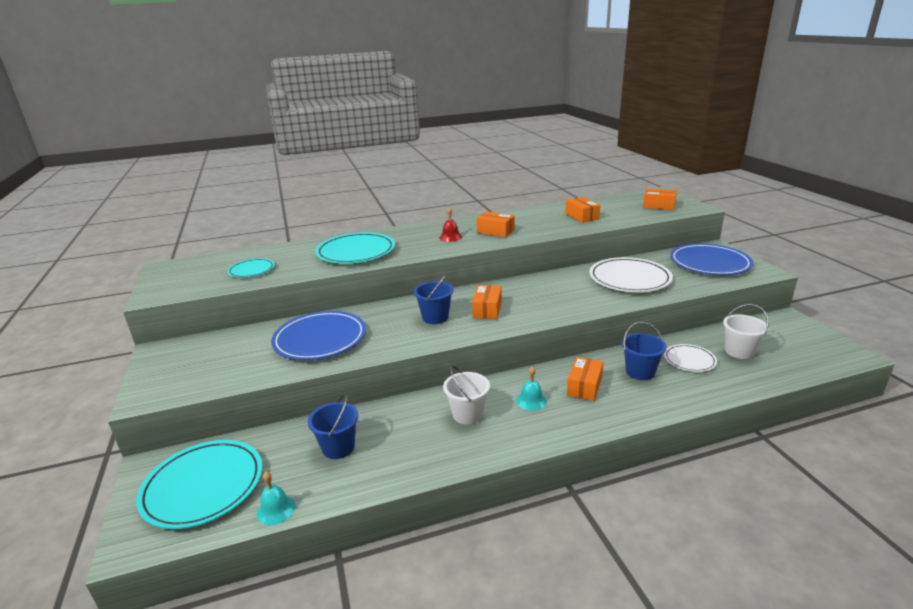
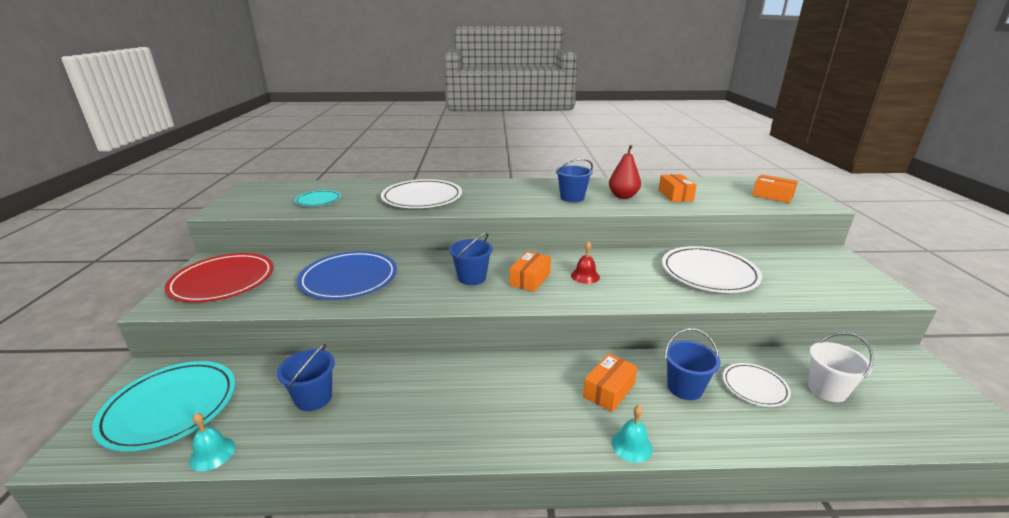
camera: 15 degrees right, 0 degrees up
turquoise plate [315,232,395,264] -> white plate [381,179,462,208]
red bell [439,207,462,242] -> red bell moved to [571,241,600,284]
white bucket [443,366,490,424] -> none
orange box [477,212,515,237] -> blue bucket [556,159,593,202]
turquoise bell [516,367,547,411] -> turquoise bell moved to [612,405,653,463]
blue plate [670,244,753,275] -> none
none -> red plate [164,253,274,303]
none -> red pear [609,145,641,199]

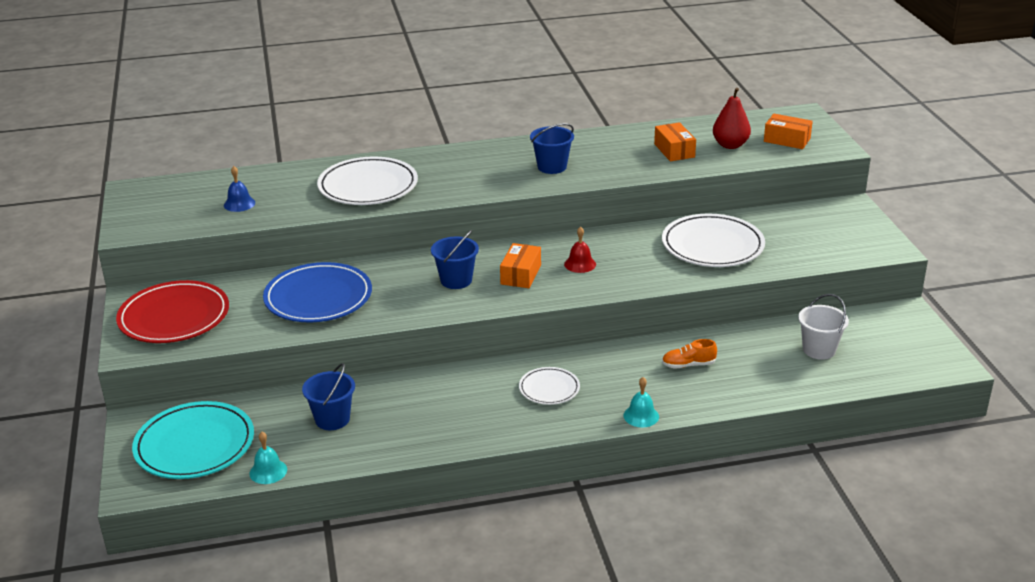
camera: 10 degrees left, 5 degrees up
turquoise plate [295,190,341,206] -> blue bell [224,166,255,212]
orange box [583,353,638,412] -> none
red pear [609,145,641,199] -> red pear moved to [713,88,751,149]
blue bucket [665,328,721,400] -> orange shoe [662,339,717,369]
white plate [723,363,791,407] -> white plate moved to [519,367,580,405]

